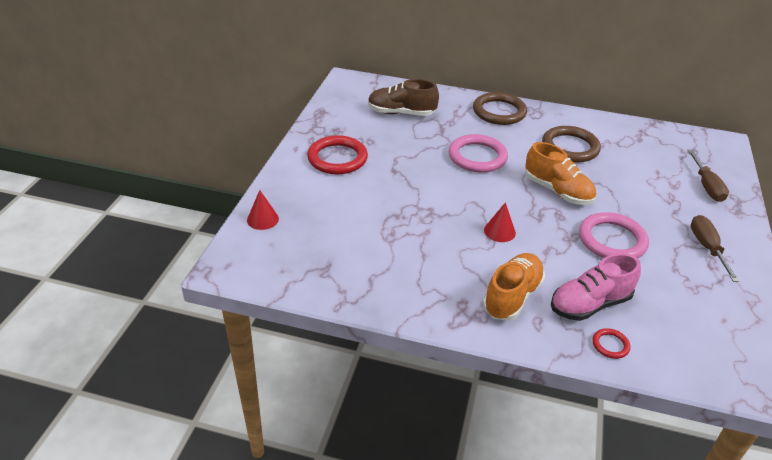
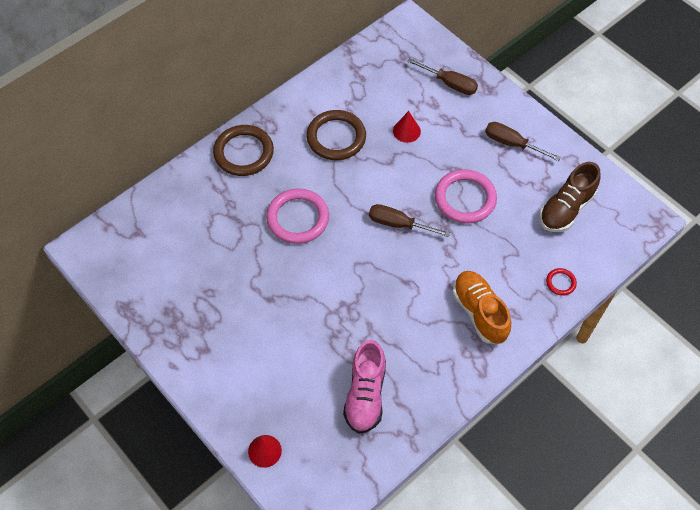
camera: 55 degrees left, 20 degrees up
red ring [307,135,368,174] -> none
brown shoe [368,79,439,116] -> brown shoe moved to [539,162,600,232]
red cone [484,202,516,242] -> red cone moved to [393,111,421,143]
orange shoe [525,142,596,205] -> none
pink shoe [551,253,641,321] -> pink shoe moved to [343,340,386,434]
none -> brown screwdriver [369,204,451,237]

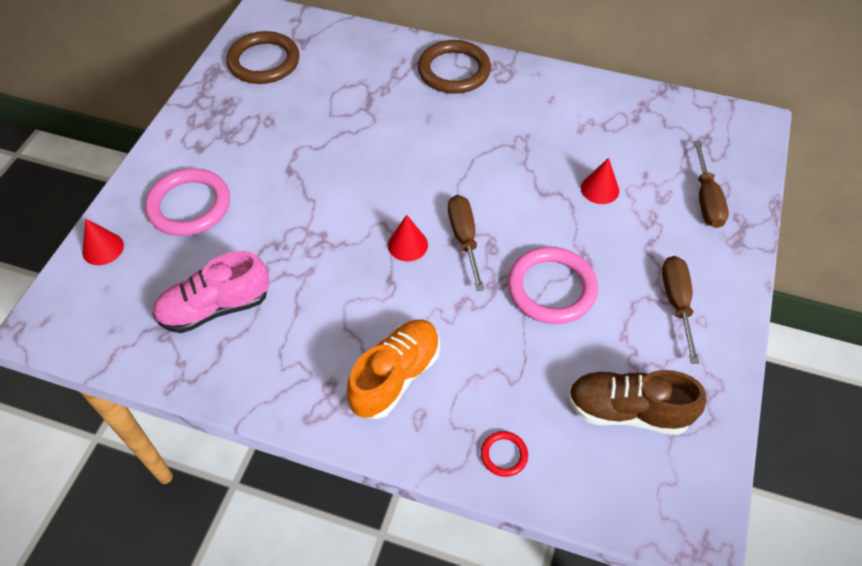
camera: 60 degrees right, 5 degrees down
pink ring [266,189,329,244] -> pink ring moved to [145,168,230,236]
brown ring [306,110,366,160] -> brown ring moved to [226,31,299,84]
none -> red cone [388,215,428,261]

